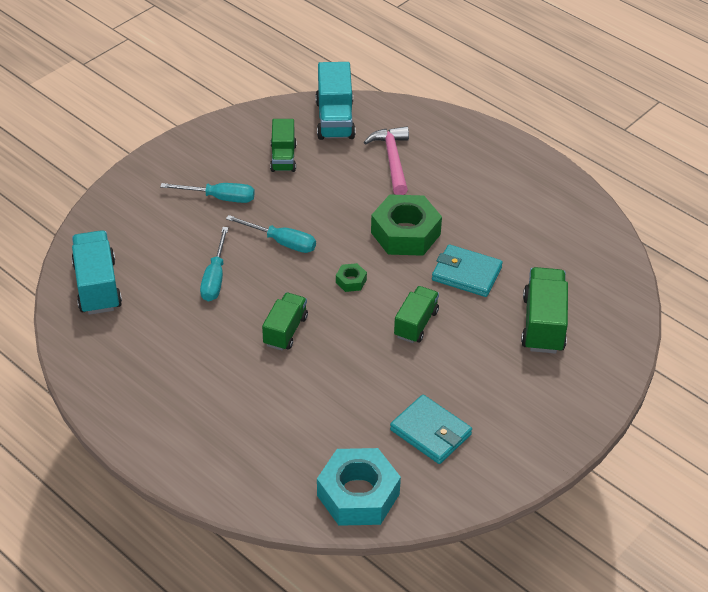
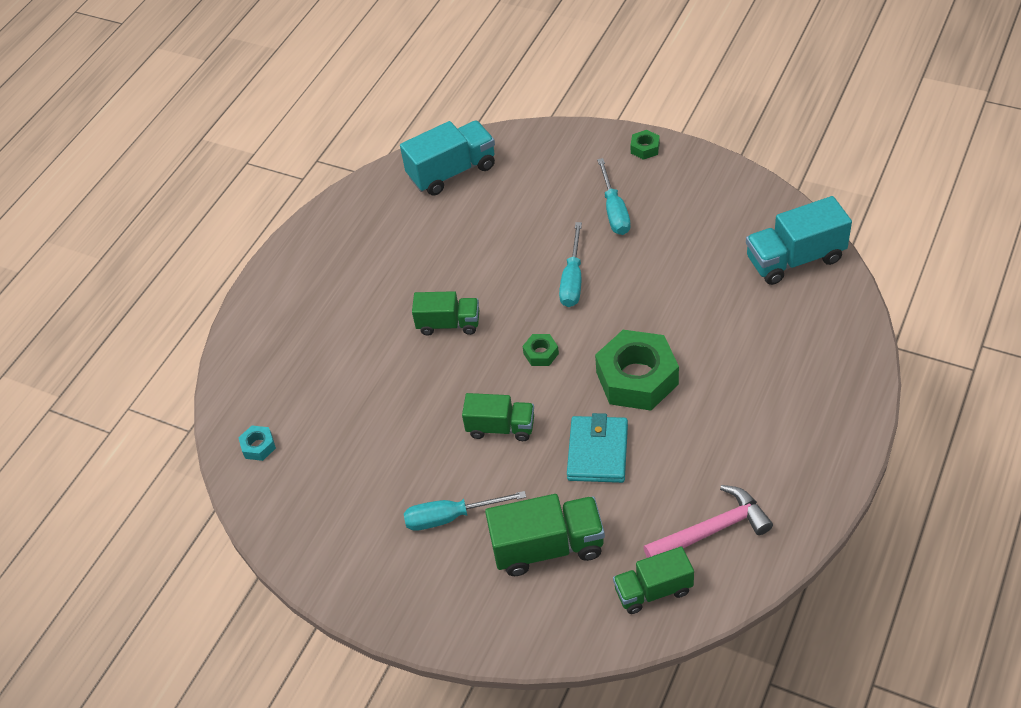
camera: 80 degrees right, 5 degrees up
turquoise screwdriver [200,227,229,302] -> turquoise screwdriver moved to [404,491,526,531]
green truck [270,119,297,172] -> green truck moved to [613,546,694,614]
turquoise nut [317,448,401,526] -> turquoise nut [238,426,276,461], size x0.43
pink hammer [364,126,409,195] -> pink hammer moved to [643,485,773,558]
turquoise wallet [390,395,472,464] -> none
none -> green nut [630,130,660,160]

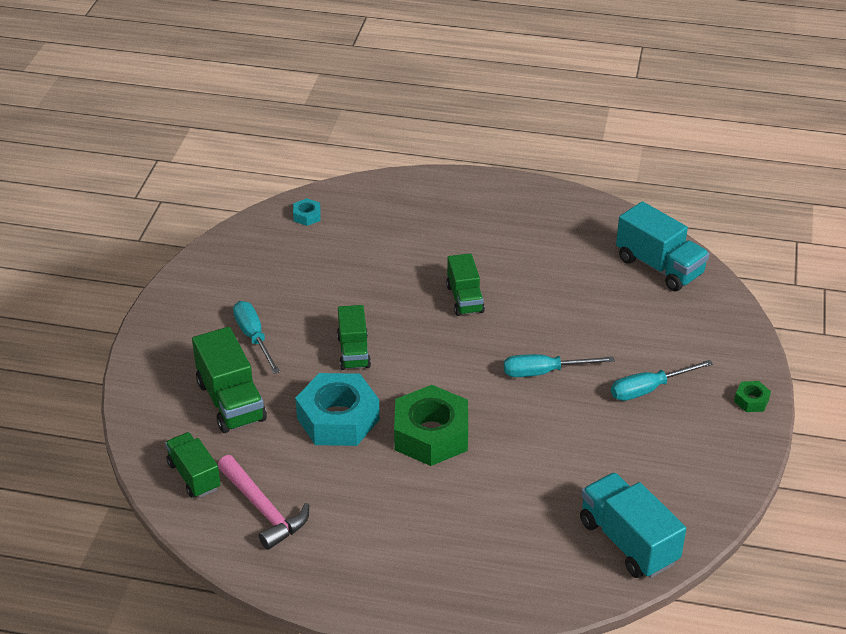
camera: 70 degrees right, 10 degrees down
green nut [523,334,559,366] -> none
turquoise wallet [567,413,628,483] -> turquoise nut [295,373,380,446]

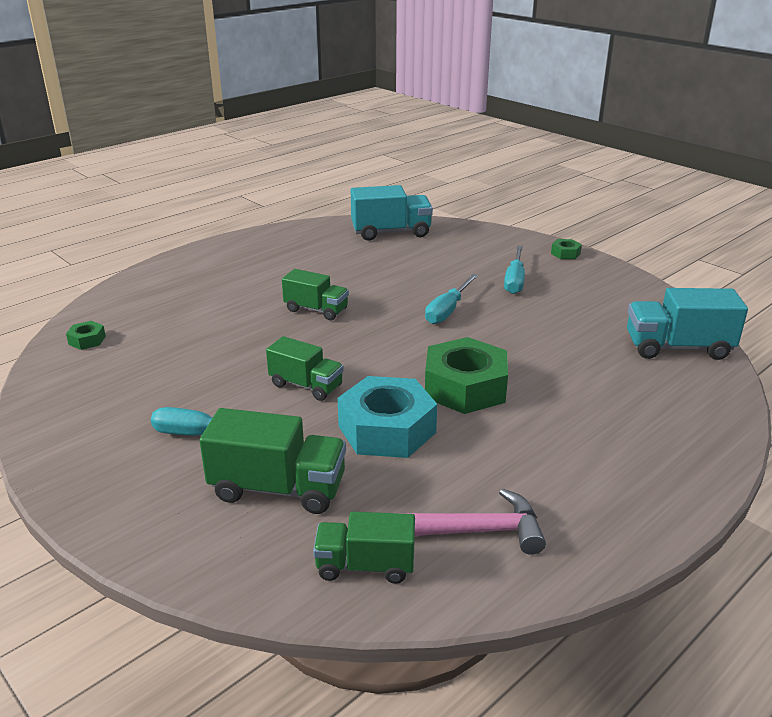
camera: 55 degrees left, 10 degrees down
turquoise nut [293,198,321,226] -> green nut [66,321,106,350]

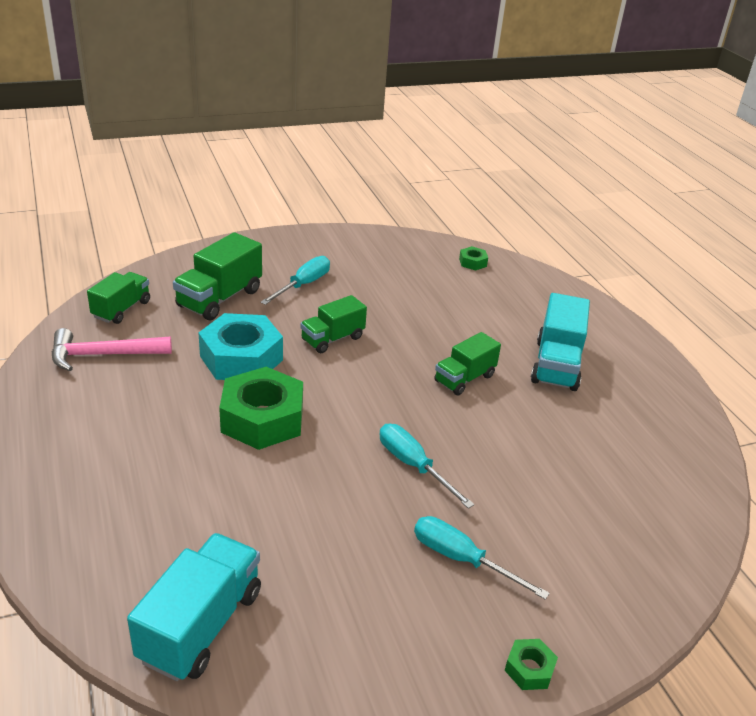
camera: 110 degrees right, 5 degrees up
turquoise truck [351,185,433,241] -> turquoise truck moved to [531,293,590,391]
pink hammer [402,489,546,555] -> pink hammer turned 60 degrees clockwise [52,328,172,371]

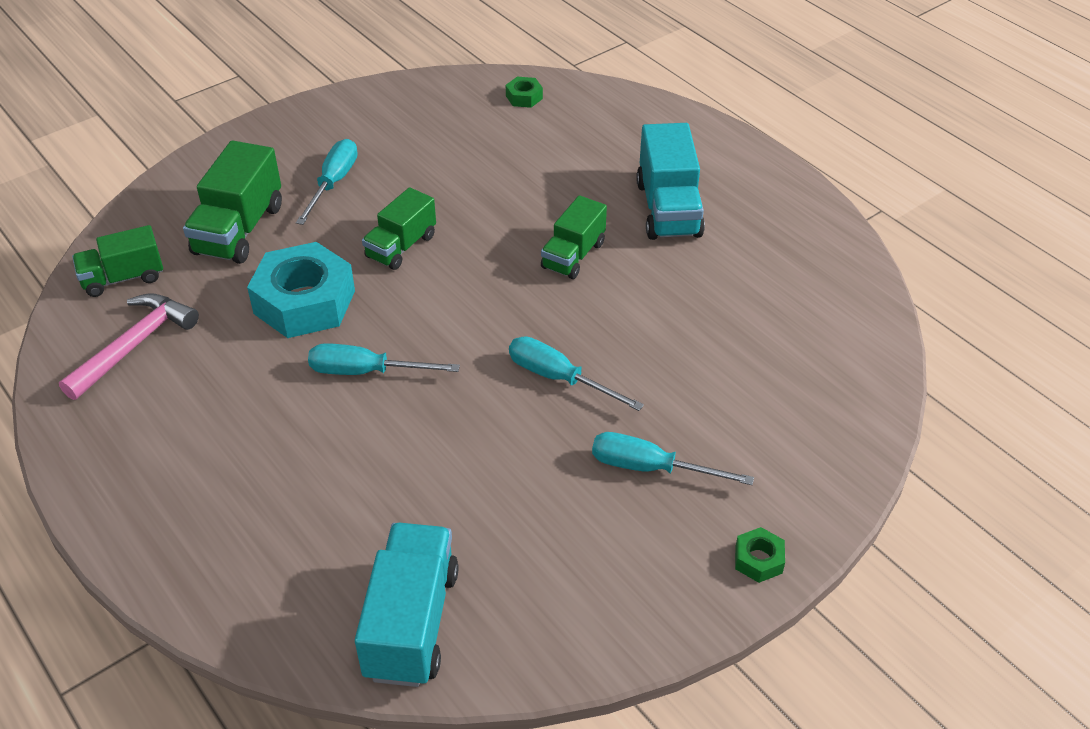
camera: 15 degrees left, 10 degrees up
pink hammer [52,328,172,371] -> pink hammer turned 150 degrees clockwise [59,293,199,400]
green truck [87,272,150,324] -> green truck turned 120 degrees counterclockwise [72,225,163,297]
green nut [219,367,303,450] -> turquoise screwdriver [308,343,460,375]

